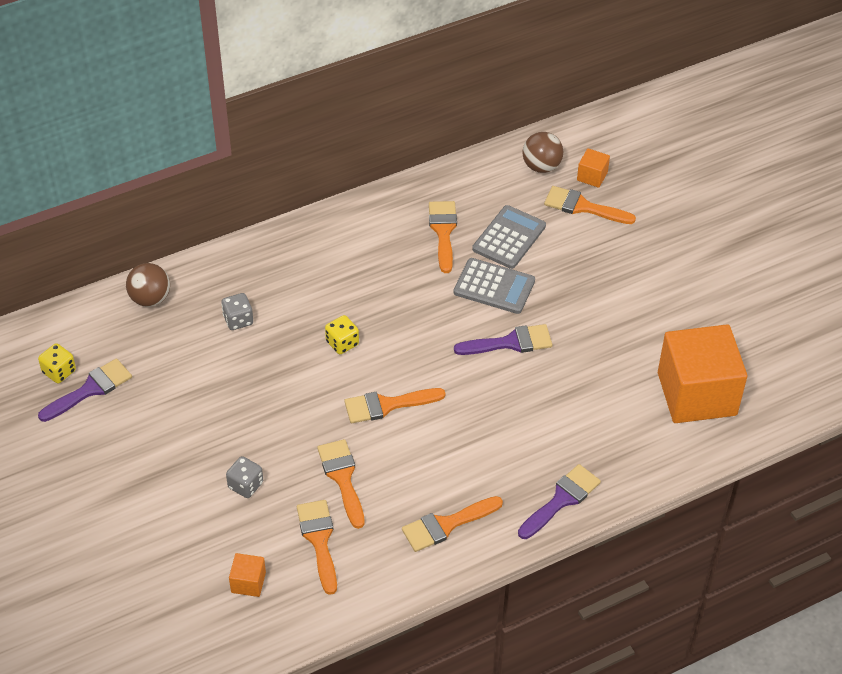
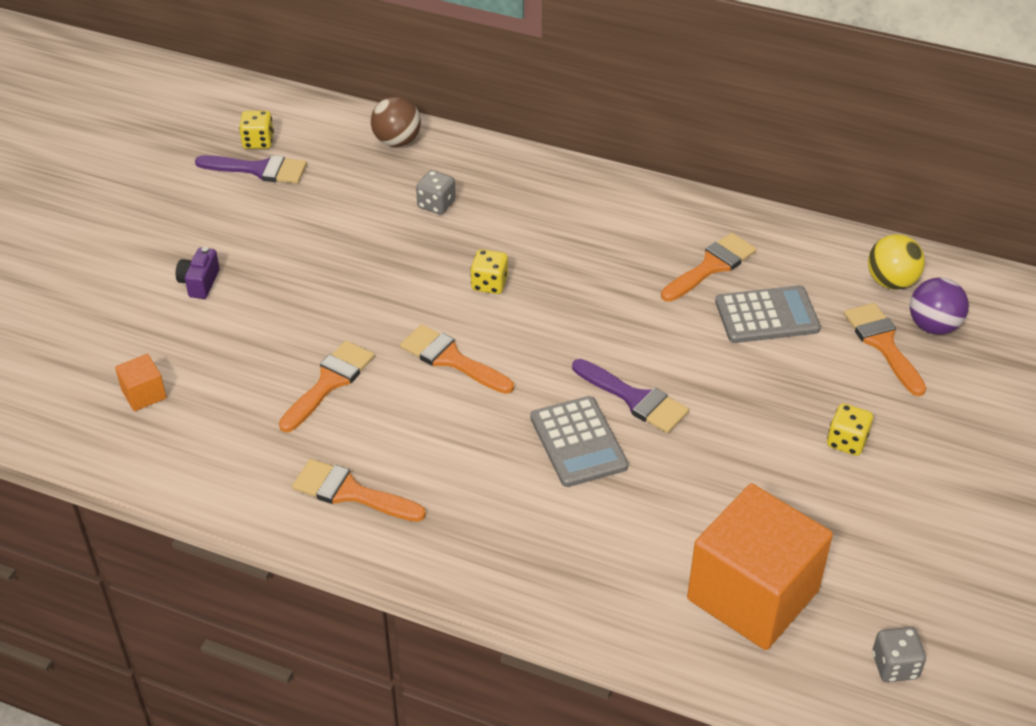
camera: 50 degrees right, 5 degrees down
grey dice [226,456,263,498] -> grey dice moved to [872,627,926,682]
orange brush [297,500,337,595] -> none
grey calculator [453,258,535,314] -> grey calculator moved to [531,396,628,487]
purple brush [518,464,601,539] -> none
brown ball [522,132,563,173] -> yellow ball [868,234,925,290]
orange cube [577,148,610,188] -> purple ball [910,278,969,335]
none -> purple camera [176,247,219,299]
none -> yellow dice [827,403,873,456]

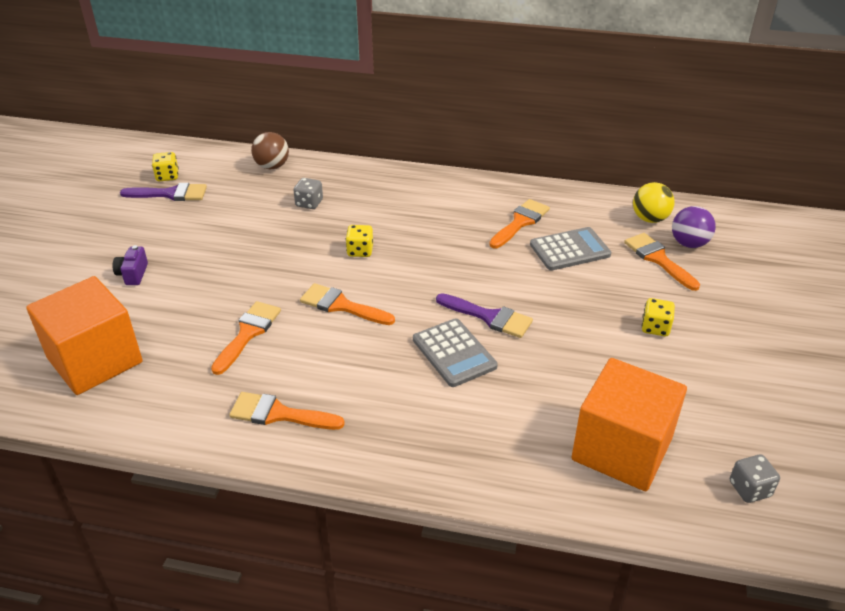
camera: 10 degrees left, 5 degrees down
orange cube [115,354,167,411] -> orange cube [26,276,143,395], size x2.45

